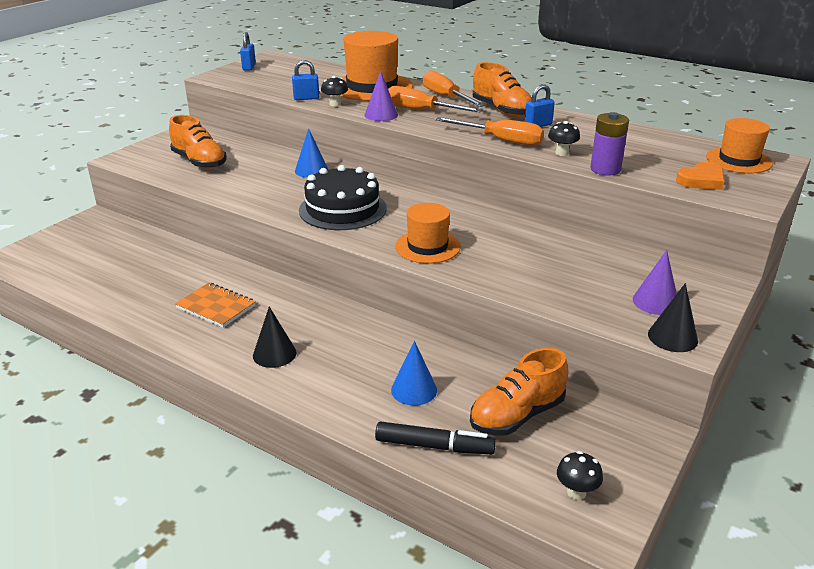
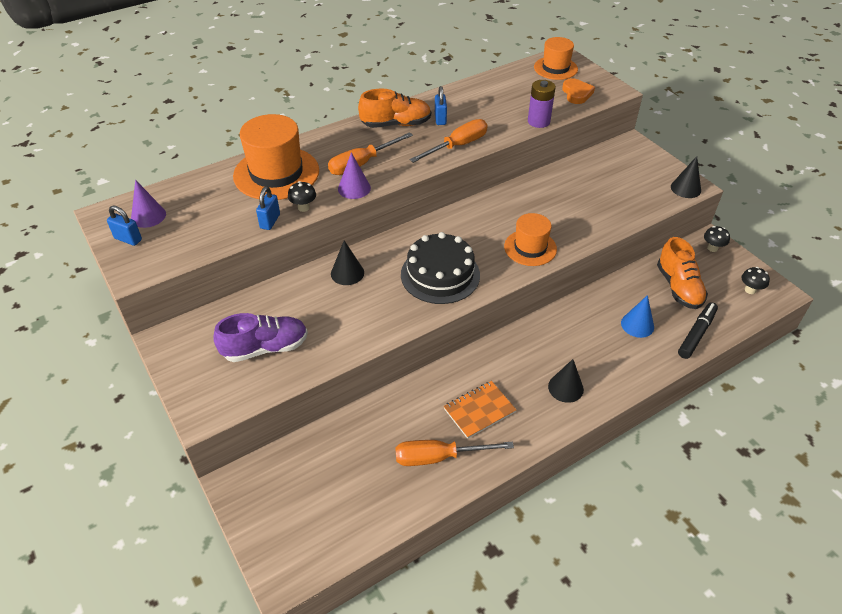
camera: 65 degrees left, 15 degrees up
orange shoe [169,115,227,169] -> purple shoe [213,313,308,362]
blue cone [295,128,328,178] -> black cone [331,241,364,285]
orange screwdriver [423,70,485,107] -> orange screwdriver moved to [395,440,514,466]
black mushroom [548,121,580,156] -> black mushroom moved to [704,226,730,252]
purple cone [633,250,677,315] -> purple cone moved to [131,180,166,228]

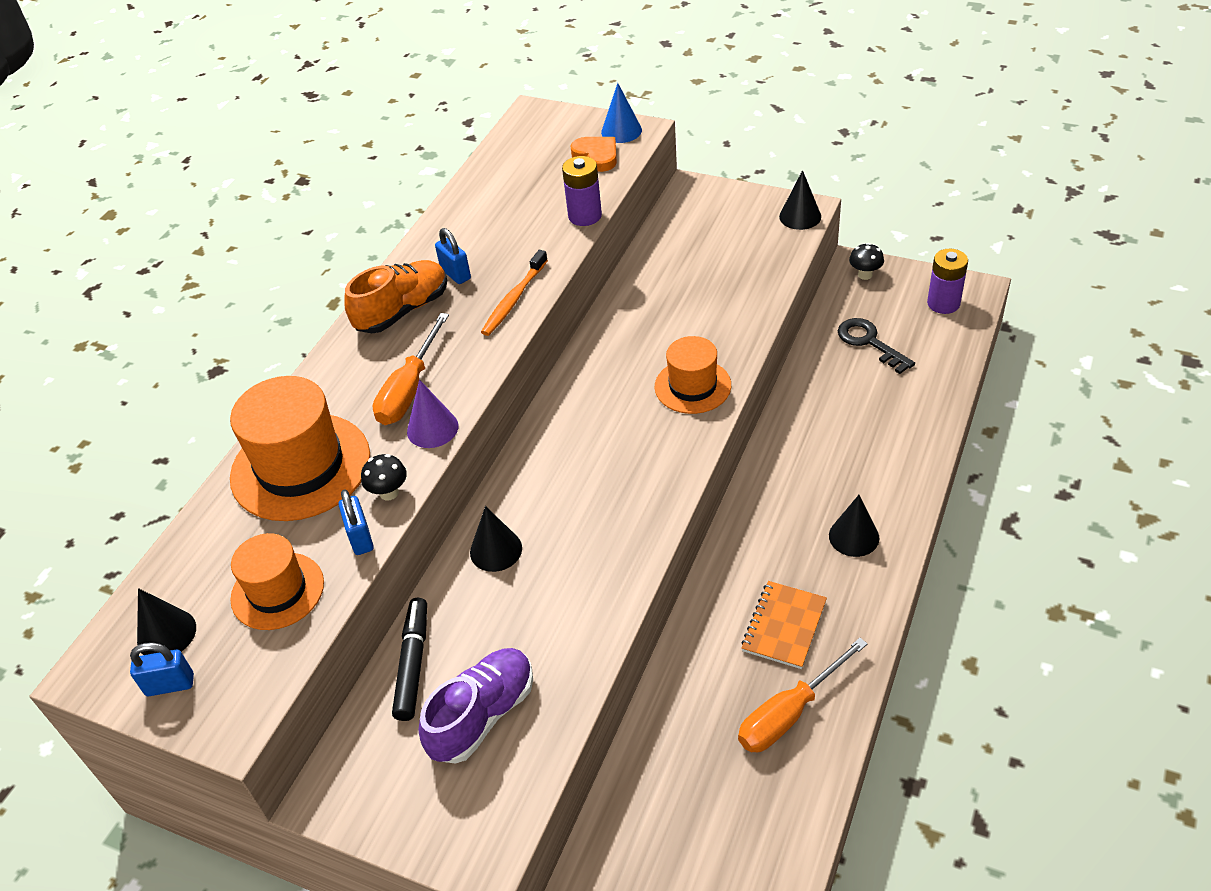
camera: 30 degrees left, 0 degrees up
purple cone [131,180,166,228] -> black cone [137,588,196,655]
black cake [401,232,480,304] -> none
orange screwdriver [409,119,488,163] -> orange toothbrush [481,250,548,336]
orange hat [534,37,578,80] -> orange hat moved to [230,533,324,630]
blue cone [621,295,654,338] -> blue cone moved to [601,83,642,143]
orange shoe [657,237,708,309] -> black key [838,318,915,374]
black marker [678,302,718,359] -> black marker moved to [392,598,427,721]
black mushroom [741,267,770,294] -> purple battery [927,249,968,314]

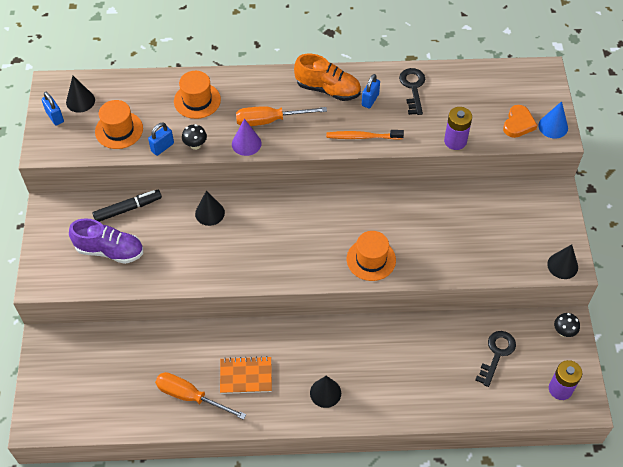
camera: 60 degrees right, 10 degrees up
orange hat [230,376,370,521] -> orange hat [174,71,221,119], size x0.61
none -> black key [399,68,425,115]

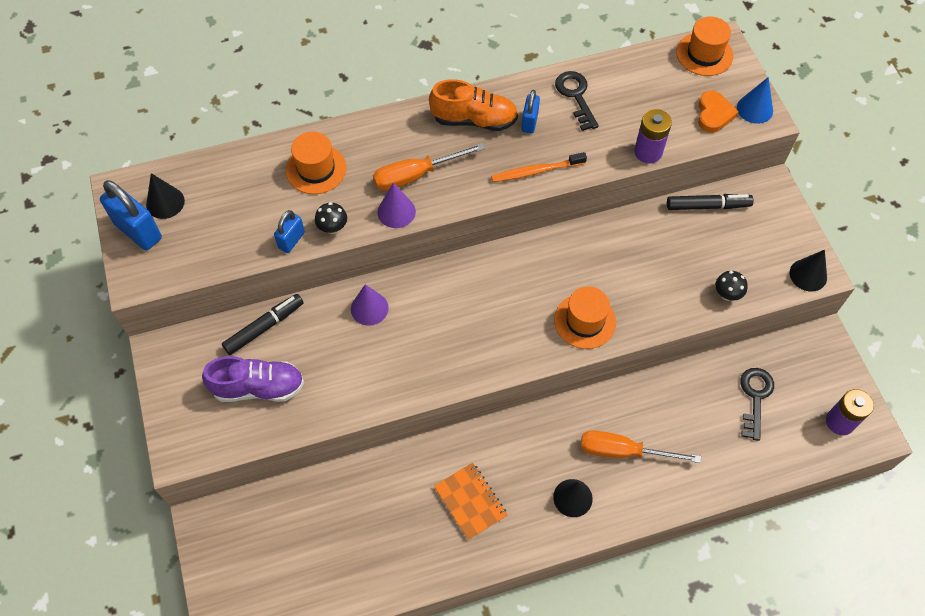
camera: 15 degrees left, 5 degrees up
blue padlock [42,92,64,126] -> blue padlock [100,180,162,250], size x1.71
orange hat [95,100,143,149] -> orange hat moved to [676,16,733,76]
orange screwdriver [155,372,246,420] -> orange screwdriver moved to [581,430,701,463]
black cone [195,191,225,226] -> purple cone [351,284,389,326]
orange notebook [220,356,272,394] -> orange notebook turned 75 degrees clockwise [434,462,507,540]
black mushroom [554,313,580,337] -> black mushroom moved to [715,271,748,301]
none -> black marker [667,194,753,210]

